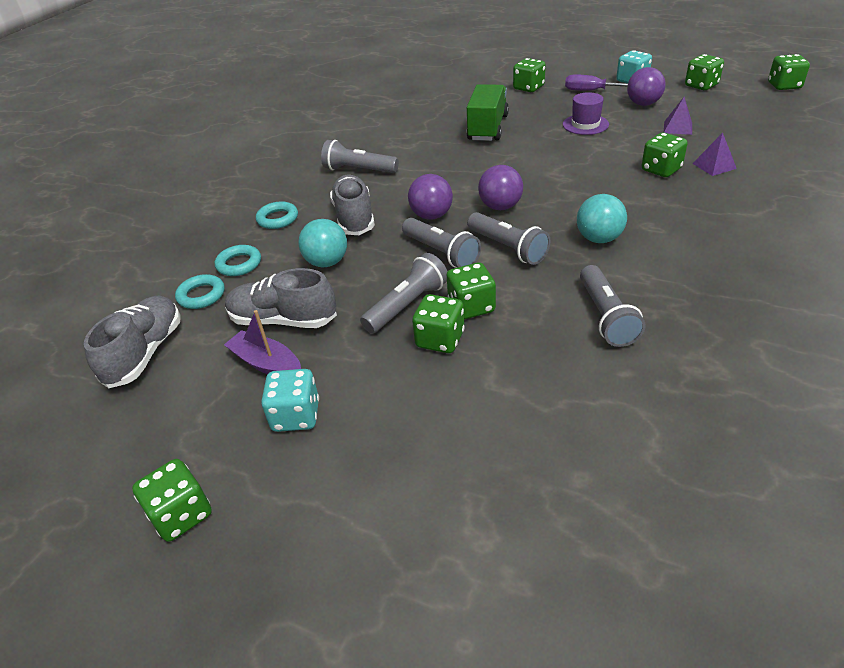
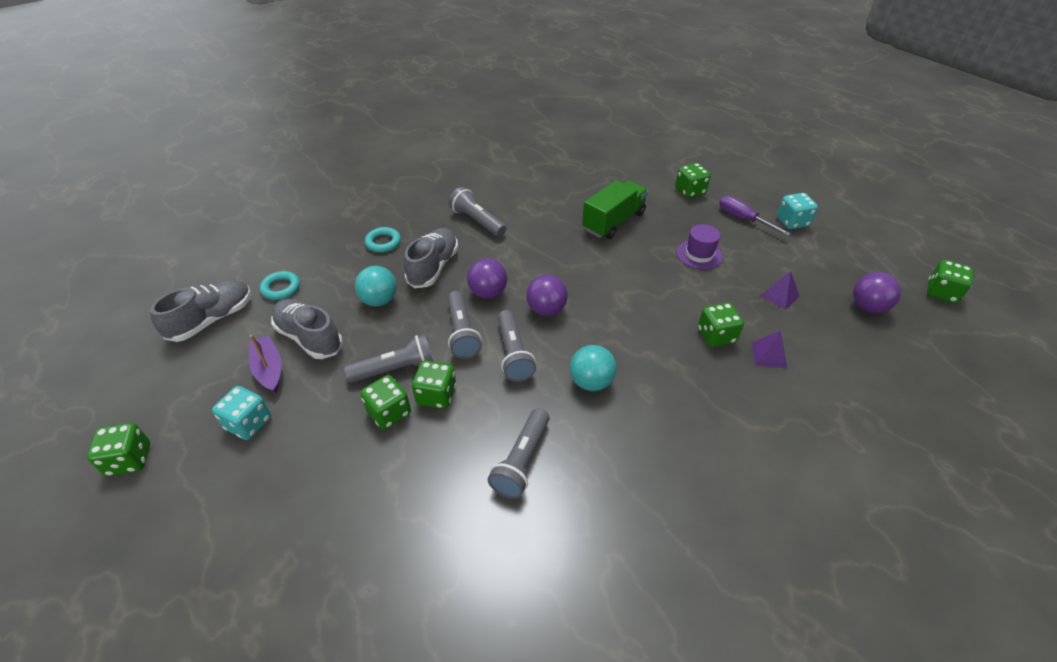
camera: 25 degrees right, 5 degrees up
turquoise ring [215,245,261,276] -> none
purple ball [627,67,666,106] -> purple ball moved to [853,272,901,313]
green dice [685,54,724,90] -> none

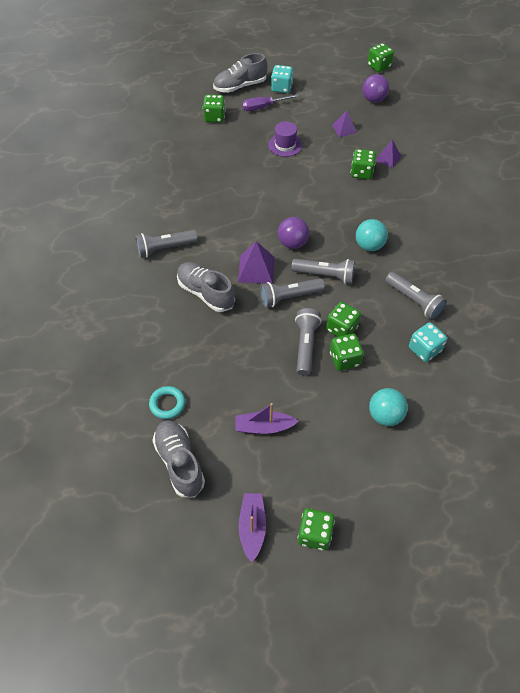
camera: 65 degrees left, 10 degrees up
turquoise dice [212,386,271,440] -> turquoise dice moved to [409,322,447,362]
grey shoe [271,299,343,359] -> grey shoe moved to [213,53,268,93]
turquoise ball [355,266,397,306] -> turquoise ball moved to [369,388,408,426]
turquoise ring [365,227,401,253] -> none
grey flashlight [448,291,482,359] -> grey flashlight turned 150 degrees clockwise [260,278,325,308]
purple ball [467,258,507,299] -> purple pyramid [238,241,275,284]
green truck [582,180,648,239] -> none
none -> purple boat [238,493,266,563]

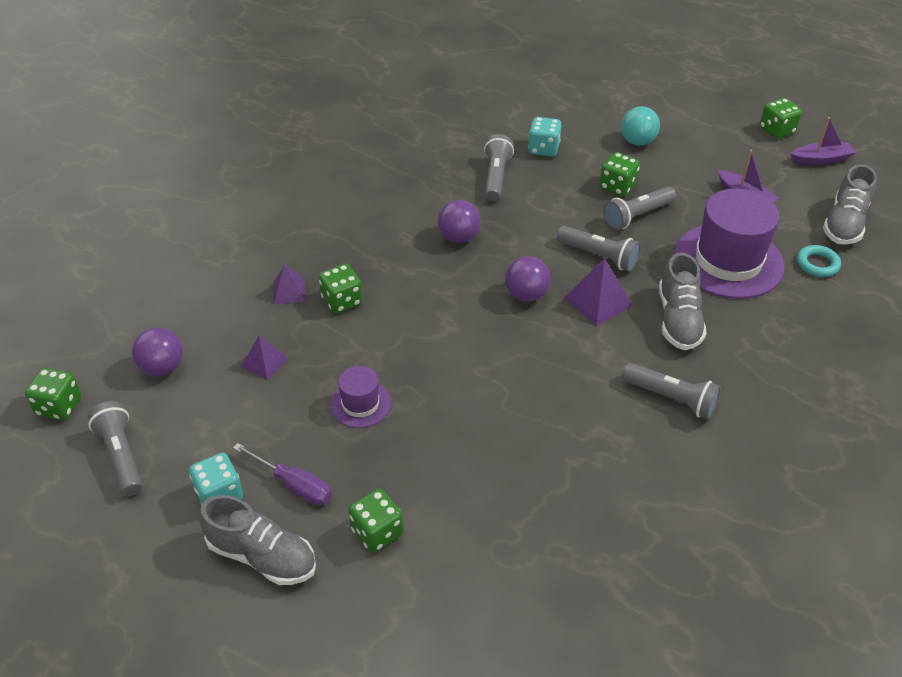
camera: 130 degrees left, 10 degrees down
purple boat [238,493,266,563] -> purple boat turned 150 degrees counterclockwise [791,117,856,165]
grey flashlight [291,259,355,284] -> grey flashlight moved to [88,401,143,496]
green dice [326,302,361,337] -> none
turquoise ball [356,219,388,251] -> purple ball [438,200,481,243]
none -> purple hat [674,189,785,299]

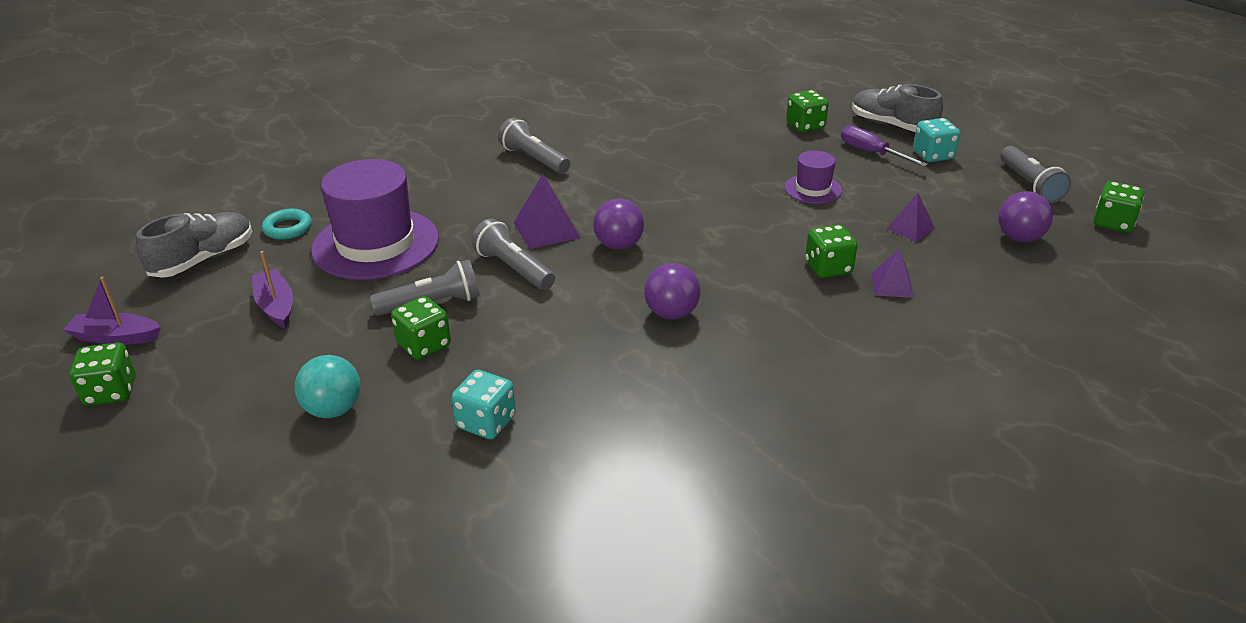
camera: 165 degrees left, 10 degrees down
grey flashlight [484,134,514,201] -> none
grey shoe [659,253,707,350] -> none

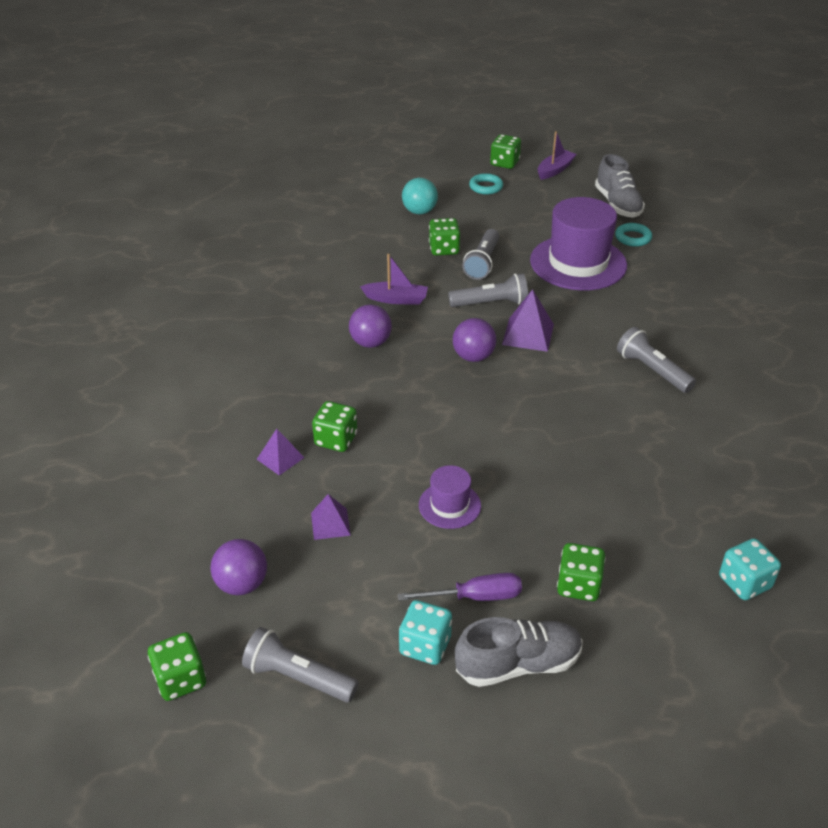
camera: 125 degrees right, 5 degrees up
purple boat [252,251,293,328] -> purple boat moved to [360,254,428,305]
turquoise dice [451,370,516,439] -> turquoise dice moved to [719,538,781,600]
grey flashlight [498,118,570,174] -> grey flashlight turned 120 degrees counterclockwise [617,327,696,393]
none -> turquoise ring [469,173,503,195]

